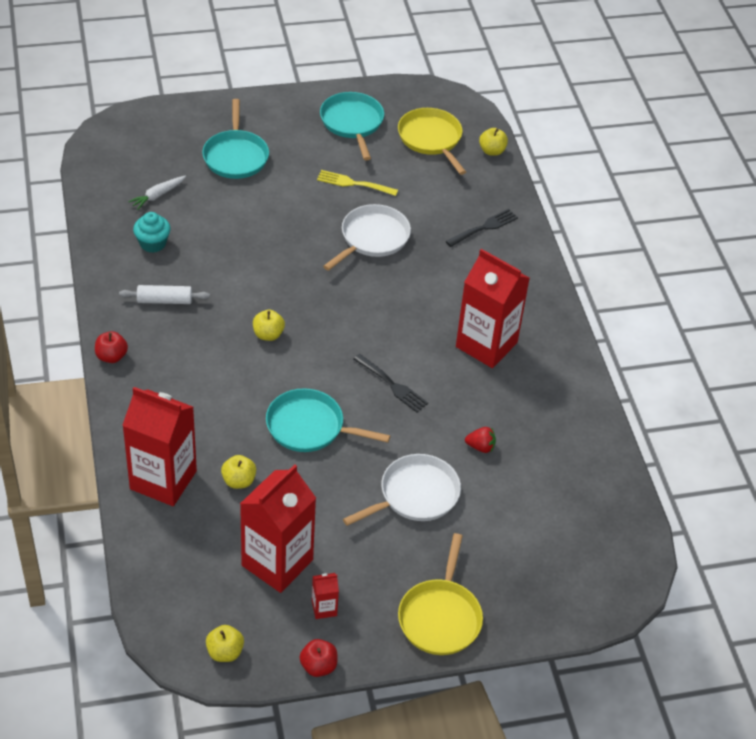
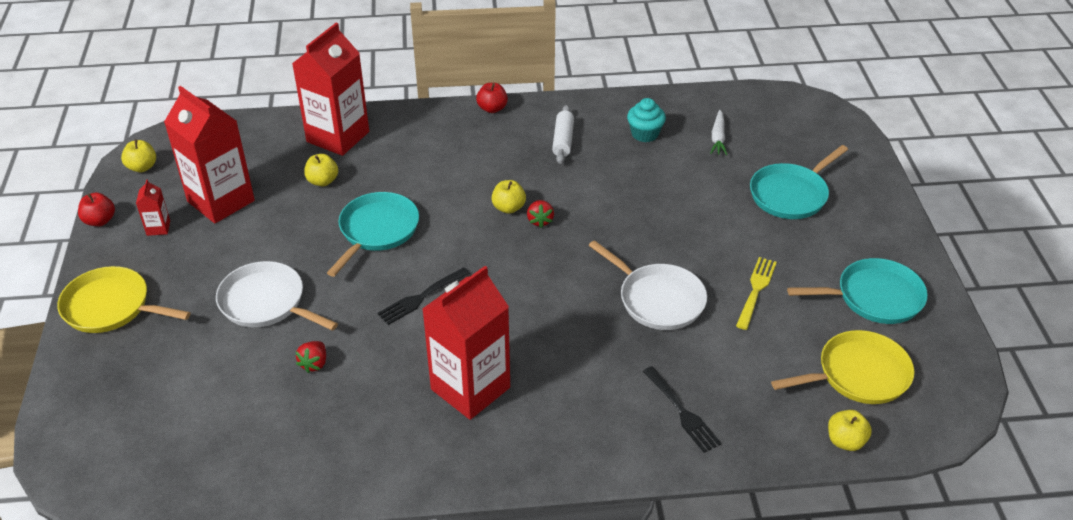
camera: 100 degrees right, 5 degrees down
white carrot [128,175,186,210] -> white carrot turned 135 degrees counterclockwise [710,110,727,155]
turquoise pan [202,99,269,179] -> turquoise pan turned 45 degrees counterclockwise [750,145,848,219]
white pan [343,454,461,526] -> white pan turned 150 degrees clockwise [216,261,338,331]
none -> red strawberry [527,200,554,228]

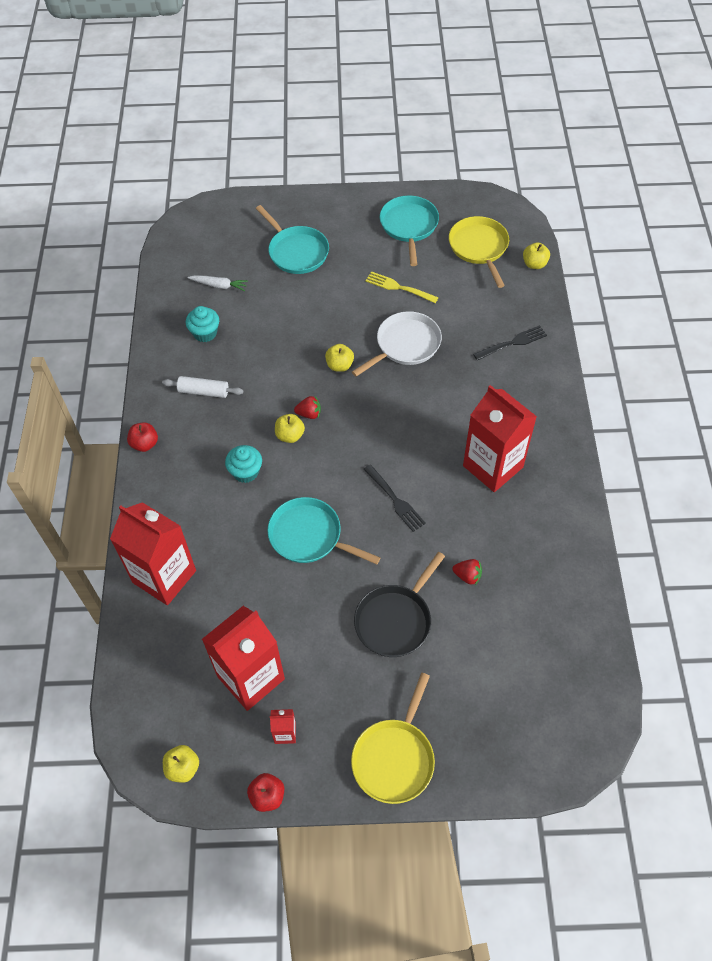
camera: 85 degrees left, 15 degrees up
white pan [216,261,338,331] -> black pan [354,552,445,657]
yellow apple [304,154,338,187] -> yellow apple moved to [325,344,354,372]
none -> turquoise cupcake [225,445,262,483]

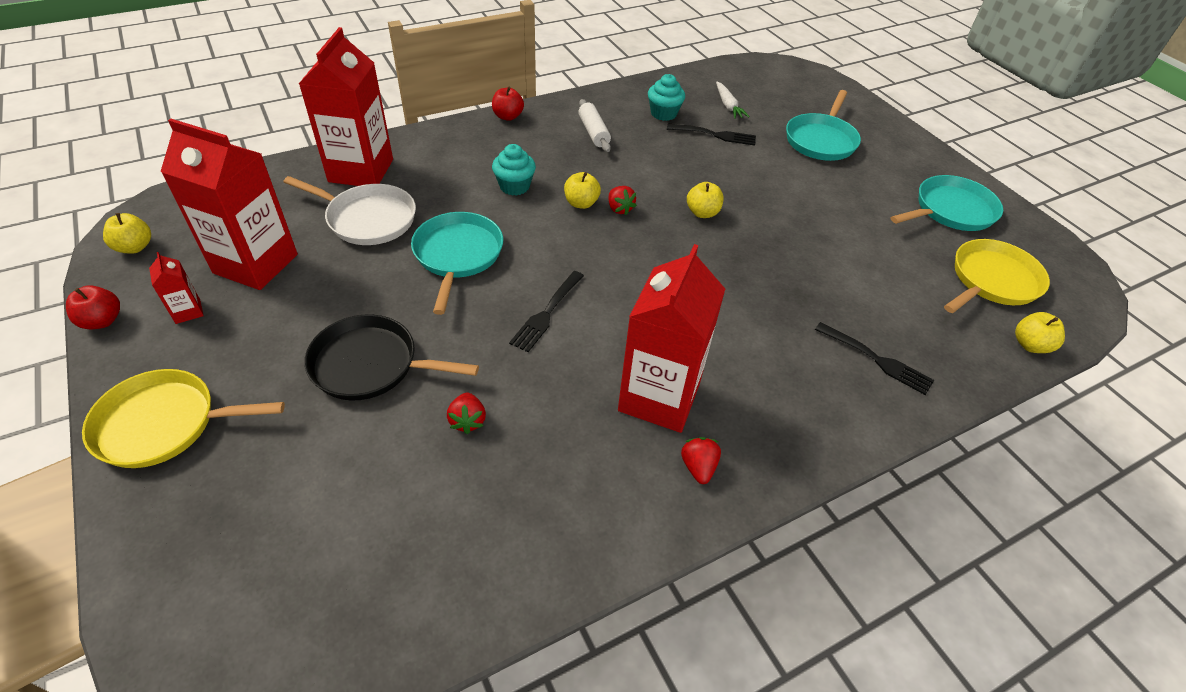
camera: 60 degrees right, 10 degrees down
white pan [352,311,442,377] -> white pan moved to [283,176,416,245]
yellow fork [366,271,439,303] -> none
none -> black fork [667,124,756,146]
none -> red strawberry [681,437,721,484]

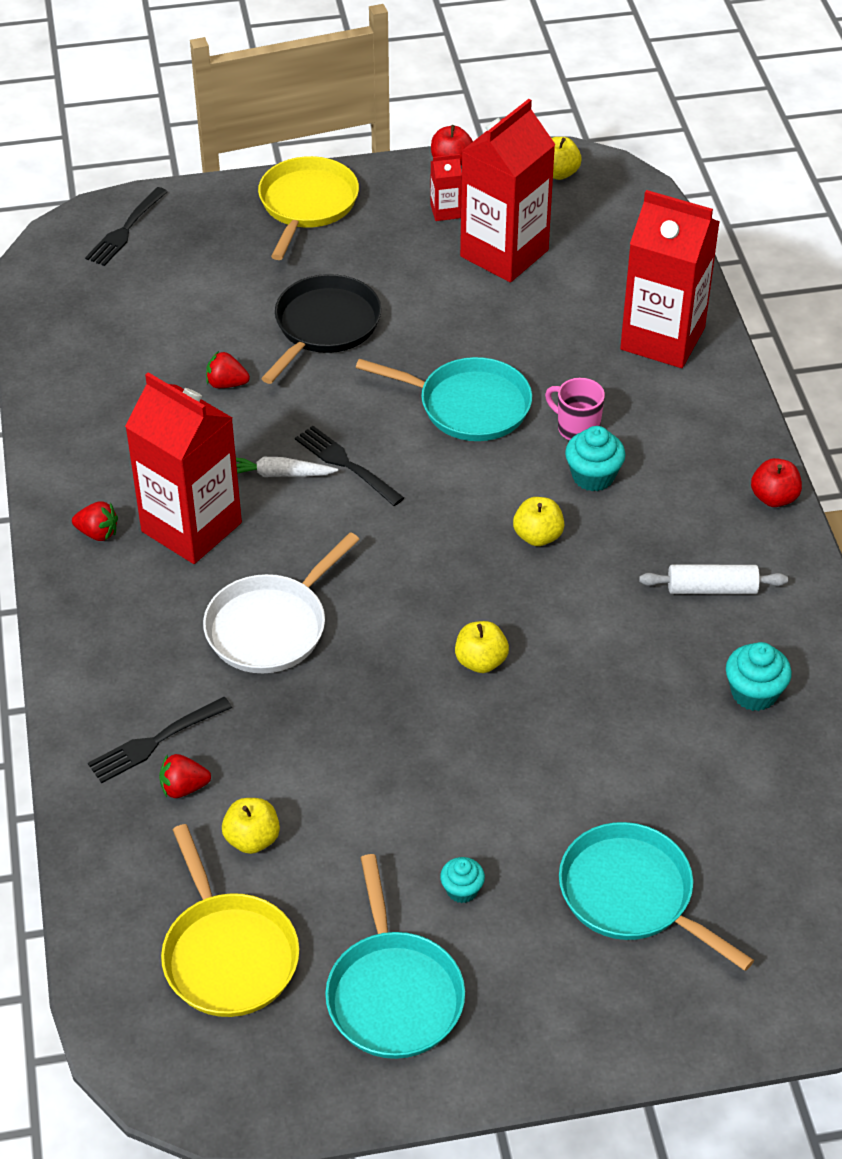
camera: 110 degrees right, 0 degrees up
white pan [283,176,416,245] -> white pan moved to [203,532,360,673]
red strawberry [608,186,637,215] -> red strawberry moved to [159,754,211,798]
black fork [667,124,756,146] -> black fork moved to [85,187,168,266]
white carrot [716,82,750,119] -> white carrot moved to [236,457,338,477]
yellow apple [1015,312,1065,353] -> yellow apple moved to [222,798,280,854]
none -> turquoise cupcake [440,857,485,903]
none -> pink mug [545,378,605,440]

